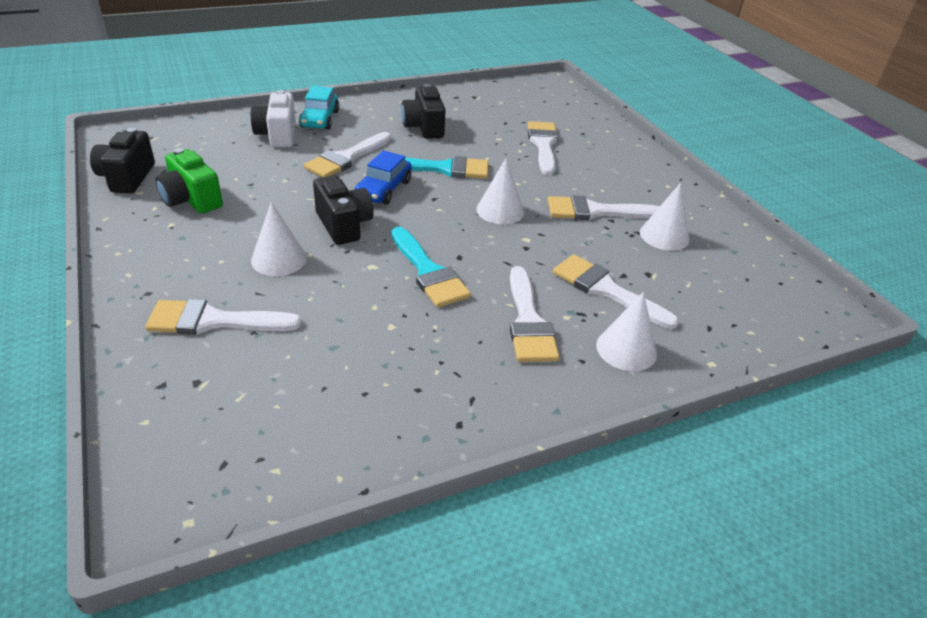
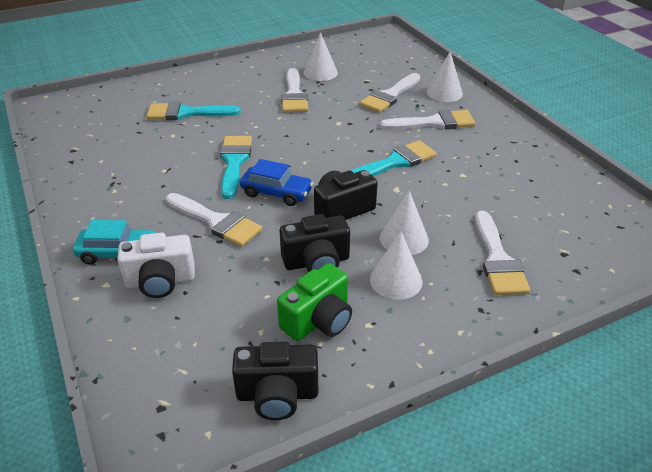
camera: 90 degrees left, 0 degrees up
black camera [401,84,446,139] -> black camera moved to [280,214,350,272]
white cone [476,158,524,224] -> white cone moved to [370,231,422,300]
white brush [528,121,558,175] -> turquoise brush [146,102,241,120]

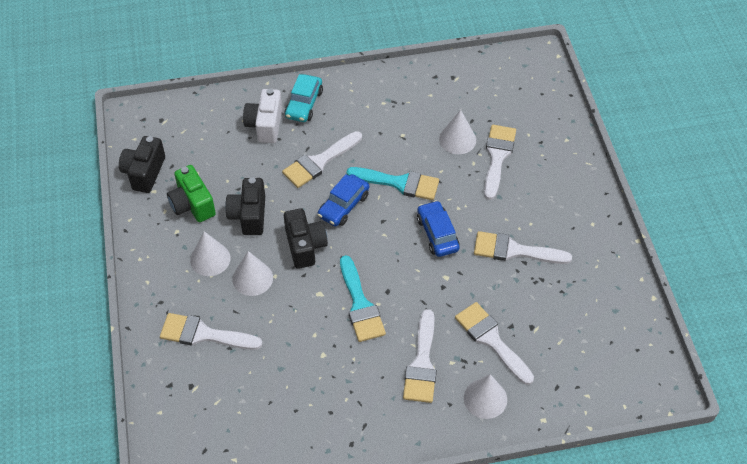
camera: 105 degrees right, 15 degrees up
turquoise brush [146,102,241,120] -> white brush [484,125,516,200]
white cone [304,32,338,81] -> white cone moved to [439,110,476,154]
none -> blue car [417,200,460,257]

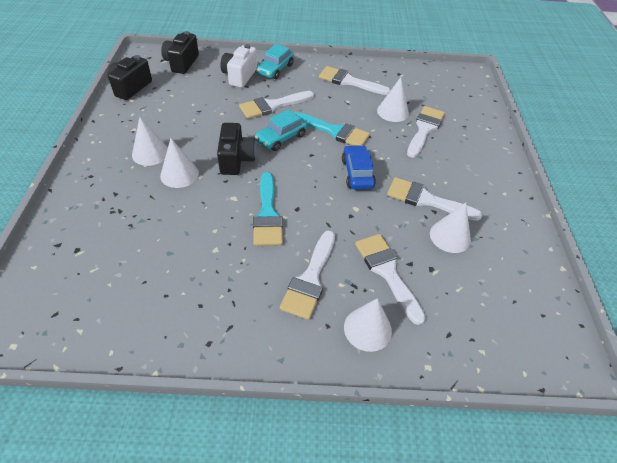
camera: 10 degrees right, 5 degrees down
white brush [160,313,263,350] -> white brush moved to [319,66,391,95]
green camera [167,165,216,222] -> none
black camera [225,177,265,235] -> black camera moved to [161,31,199,74]
blue car [318,174,369,226] -> turquoise car [254,109,307,151]
none -> white cone [430,202,471,253]

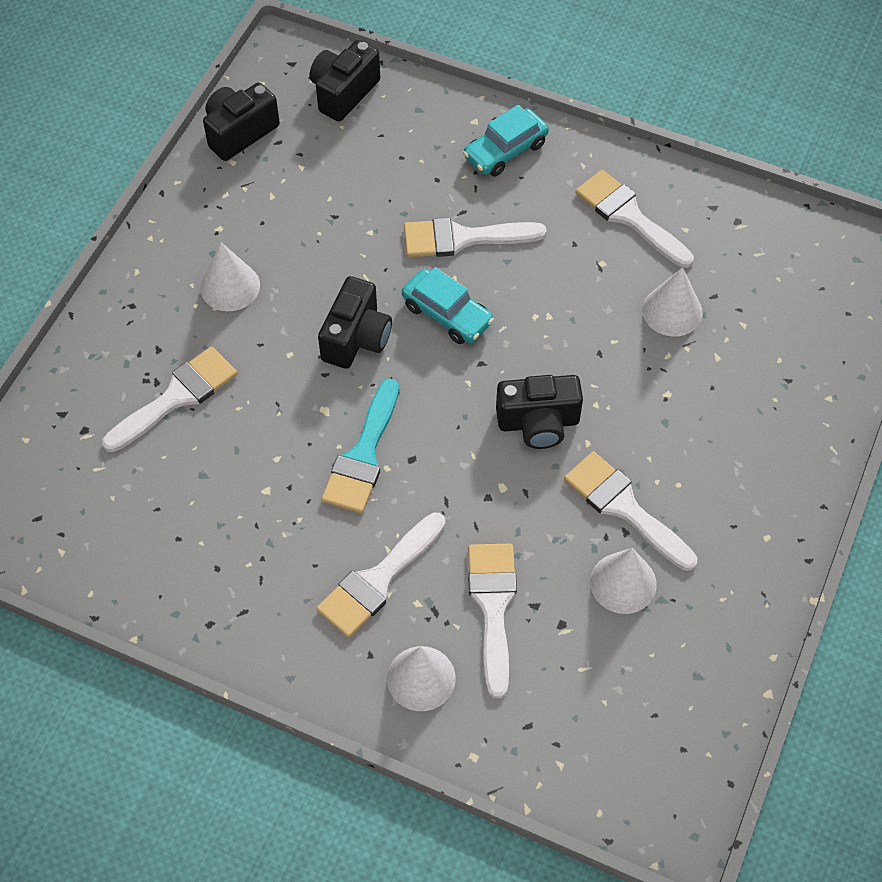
camera: 25 degrees right, 10 degrees up
white cone [160,138,199,188] -> none
white camera [220,44,257,88] -> none
turquoise car [254,109,307,151] -> turquoise car turned 120 degrees counterclockwise [402,267,494,344]
turquoise brush [294,112,370,146] -> none
blue car [342,145,376,190] -> black camera [496,375,583,449]
white brush [407,106,445,158] -> white brush moved to [102,346,237,452]

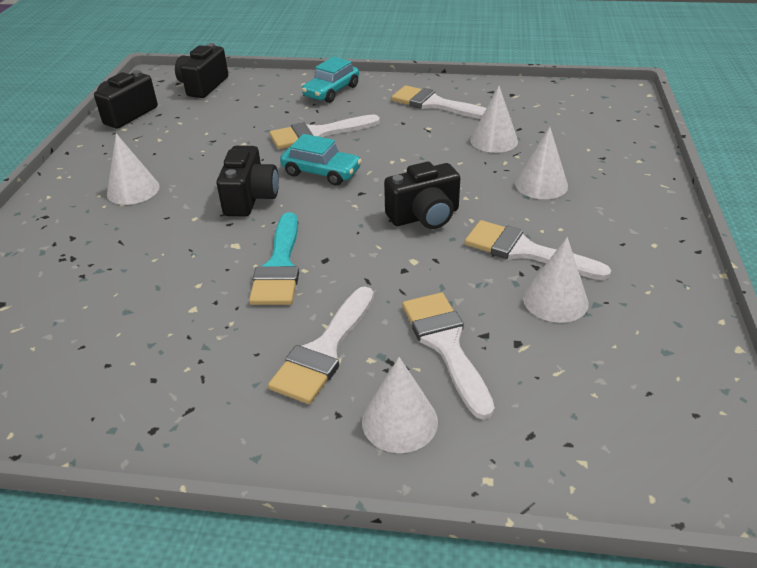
camera: 15 degrees left, 20 degrees down
white brush [102,346,237,452] -> none
none -> white cone [515,127,568,199]

